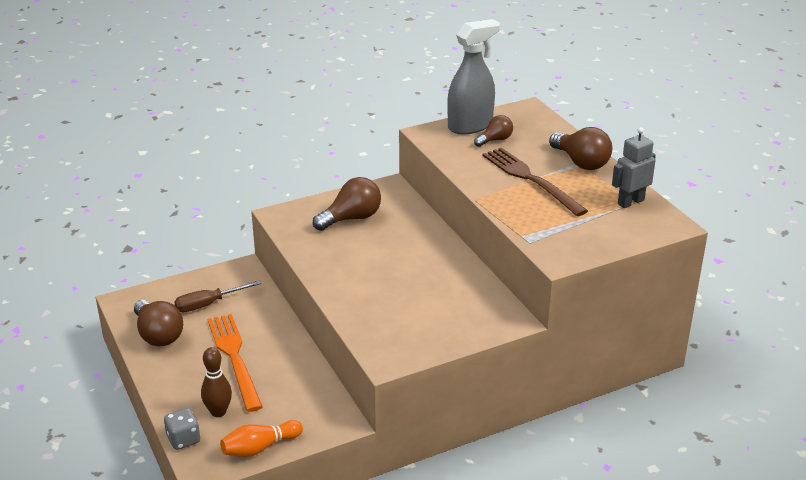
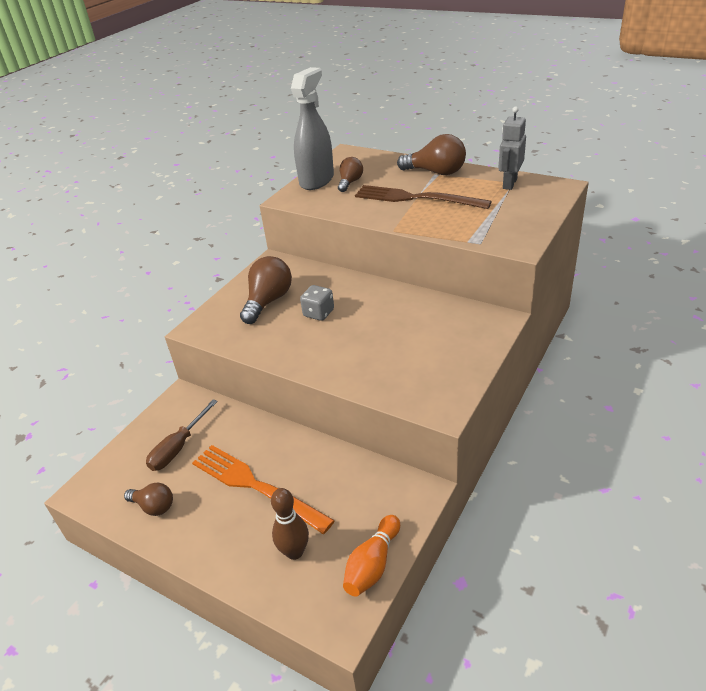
camera: 30 degrees left, 5 degrees up
brown light bulb [134,300,183,346] -> brown light bulb [124,483,173,516], size x0.61
grey dice [164,408,200,450] -> grey dice moved to [300,285,334,321]

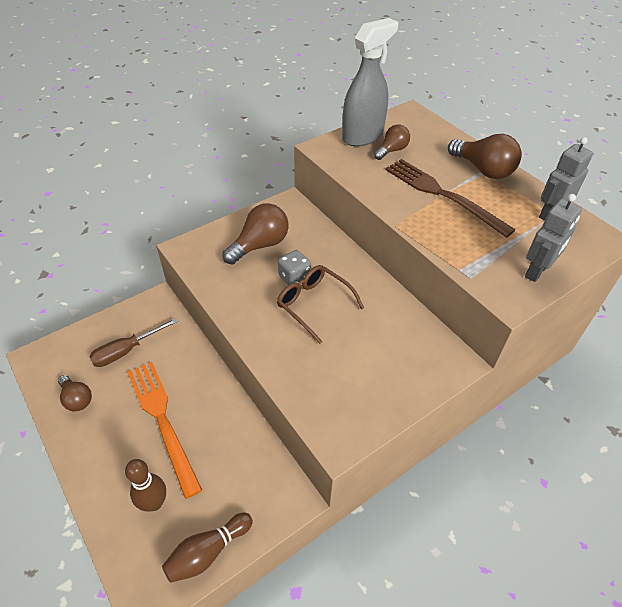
camera: 20 degrees right, 10 degrees up
orange bowling pin [343,515,400,597] -> brown bowling pin [162,513,253,583]
none -> brown glasses [277,265,364,344]
none -> grey robot [525,194,582,282]

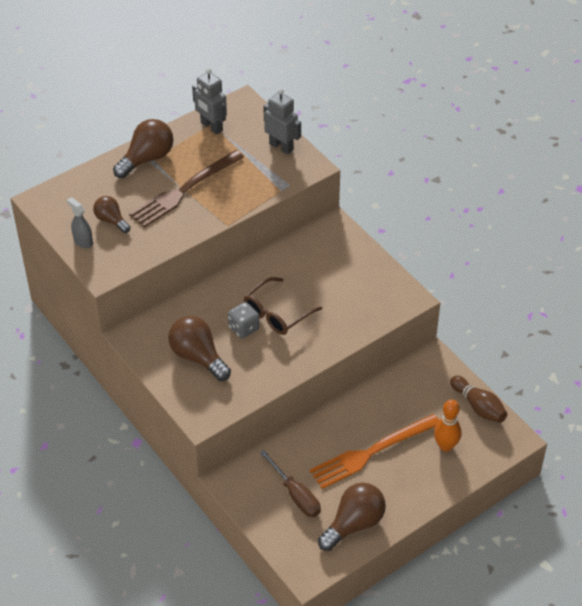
camera: 90 degrees left, 0 degrees up
brown light bulb [58,375,92,411] -> brown light bulb [318,483,386,551], size x1.64
brown bowling pin [125,459,166,512] -> orange bowling pin [434,400,462,452]
grey spray bottle [342,18,398,146] -> grey spray bottle [67,197,93,249], size x0.46

